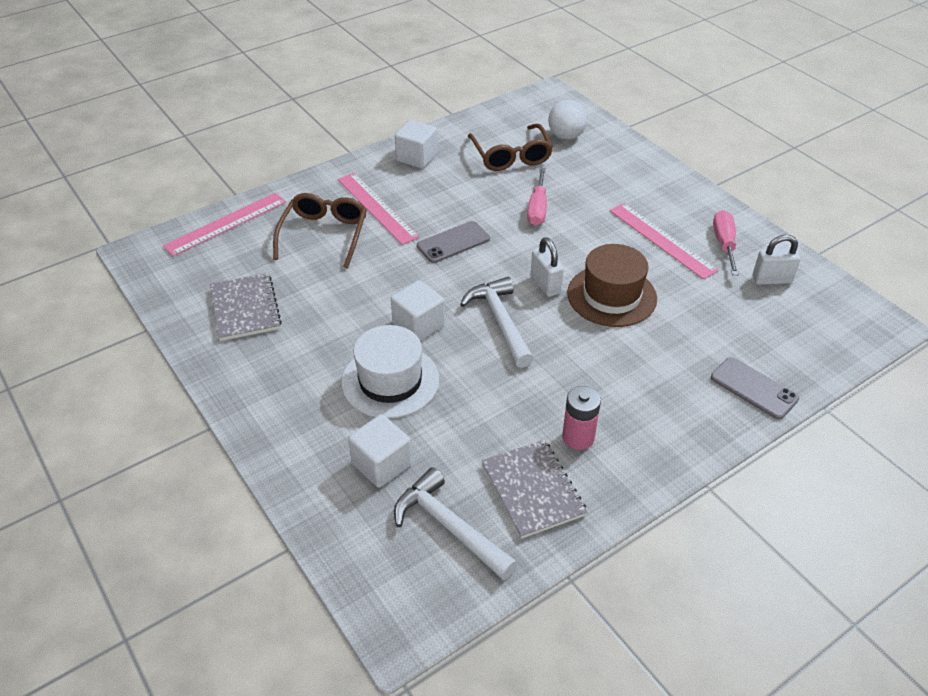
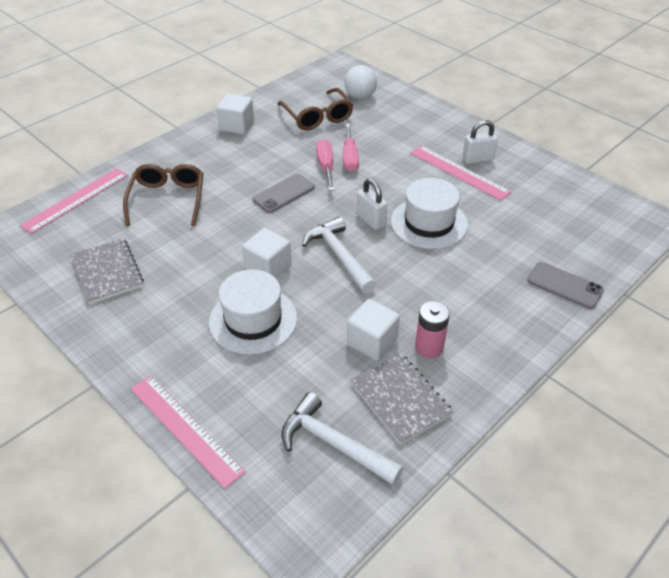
camera: 10 degrees left, 0 degrees up
pink ruler [338,173,419,245] -> pink ruler moved to [131,375,245,489]
white cube [348,414,412,488] -> white cube moved to [347,299,400,361]
brown hat [567,244,657,327] -> white hat [391,178,468,249]
pink screwdriver [713,210,739,275] -> pink screwdriver moved to [316,139,335,191]
white padlock [753,235,801,285] -> white padlock moved to [462,120,498,164]

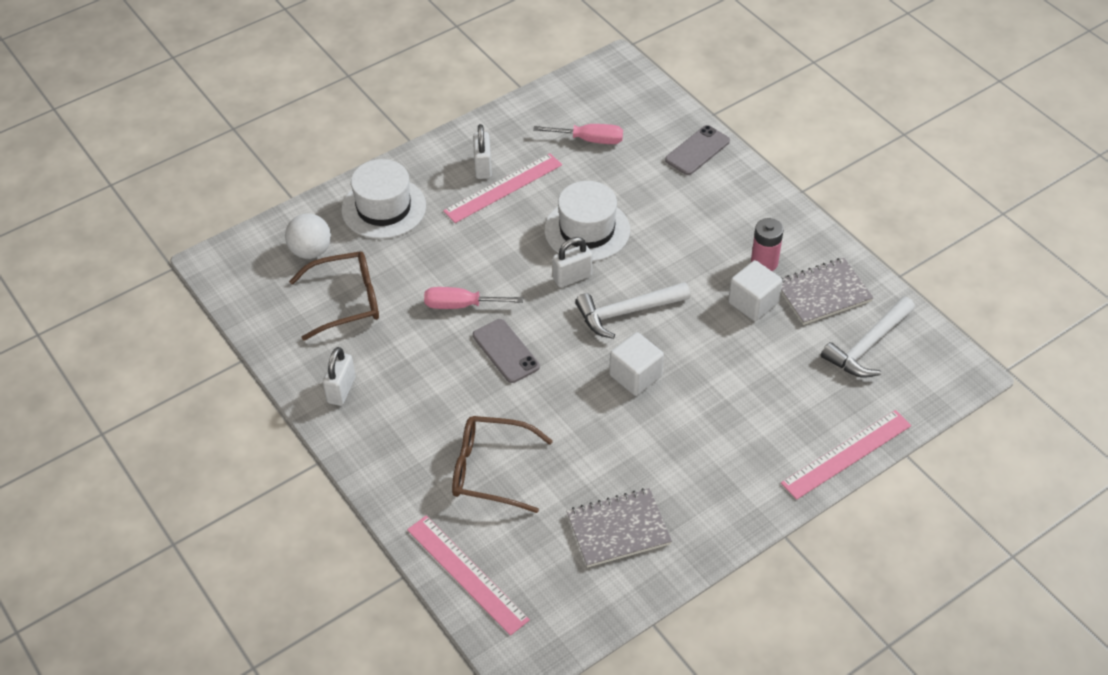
camera: 80 degrees left, 5 degrees up
white hat [209,269,297,354] -> white hat moved to [341,159,426,239]
white cube [216,94,254,135] -> white padlock [323,347,355,406]
pink screwdriver [343,123,359,172] -> pink screwdriver moved to [533,124,623,144]

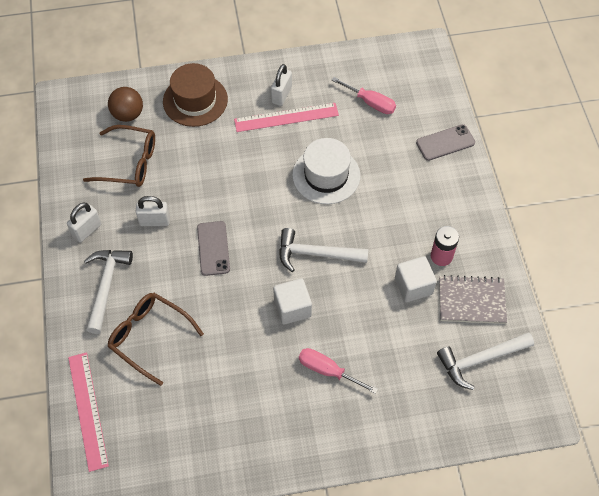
camera: 25 degrees right, 10 degrees up
white ball [285,213,331,259] -> brown ball [108,87,143,122]
white hat [341,159,426,239] -> brown hat [163,63,228,127]
pink screwdriver [424,287,523,309] -> pink screwdriver moved to [299,348,378,394]
white padlock [553,237,592,288] -> white padlock moved to [136,196,170,226]
grey notebook [566,488,672,568] -> none
pink ruler [781,410,912,500] -> none
none -> white hammer [84,250,133,334]

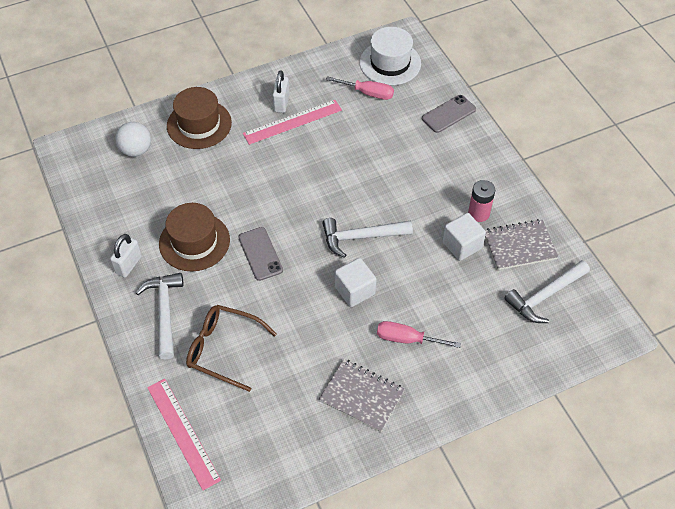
camera: 15 degrees left, 5 degrees down
brown glasses [83,125,155,187] -> none
brown ball [108,87,143,122] -> white ball [116,122,151,157]
white padlock [136,196,170,226] -> brown hat [159,203,230,271]
white hat [292,138,360,204] -> white hat moved to [360,27,421,85]
none -> grey notebook [319,359,405,432]

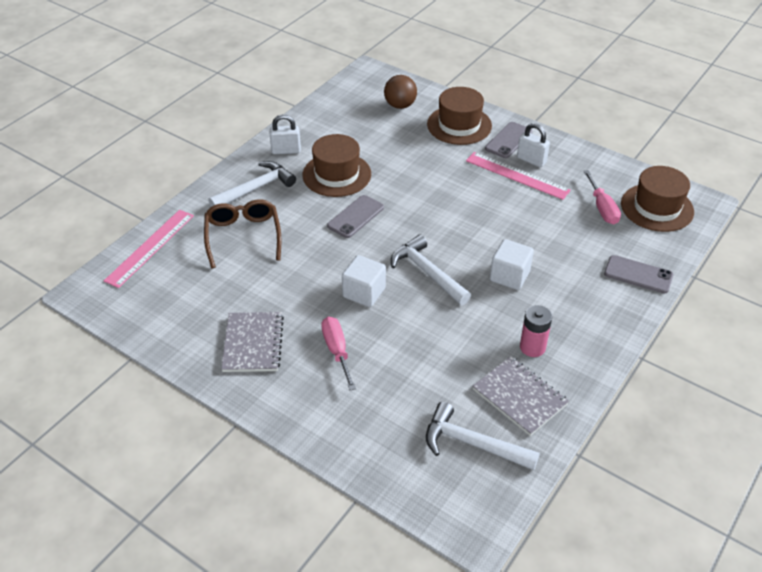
camera: 60 degrees right, 10 degrees down
white ball [116,122,151,157] -> brown ball [384,75,417,109]
white padlock [273,70,289,113] -> white padlock turned 60 degrees clockwise [517,123,550,167]
white hat [360,27,421,85] -> brown hat [621,166,694,232]
white cube [442,213,486,261] -> white cube moved to [490,239,534,290]
none -> grey phone [485,122,532,158]

